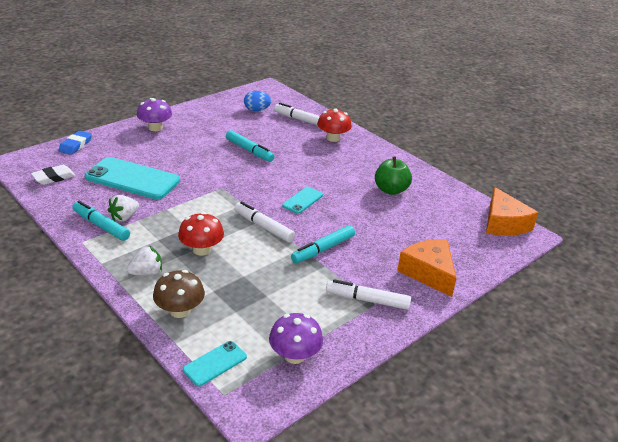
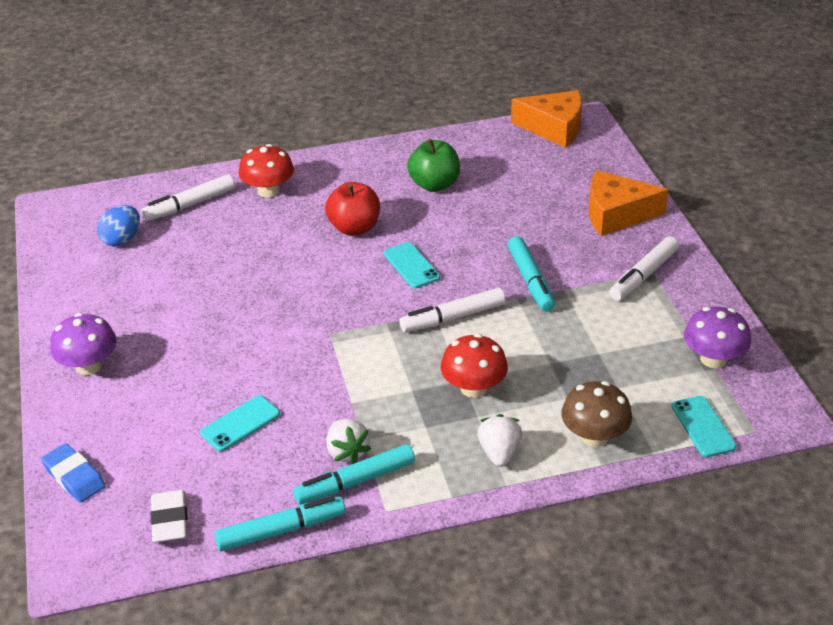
camera: 60 degrees left, 5 degrees up
turquoise phone [85,157,180,200] -> turquoise phone [200,395,280,451], size x0.49
turquoise marker [226,130,274,162] -> turquoise marker moved to [215,496,346,551]
none -> red apple [325,182,380,236]

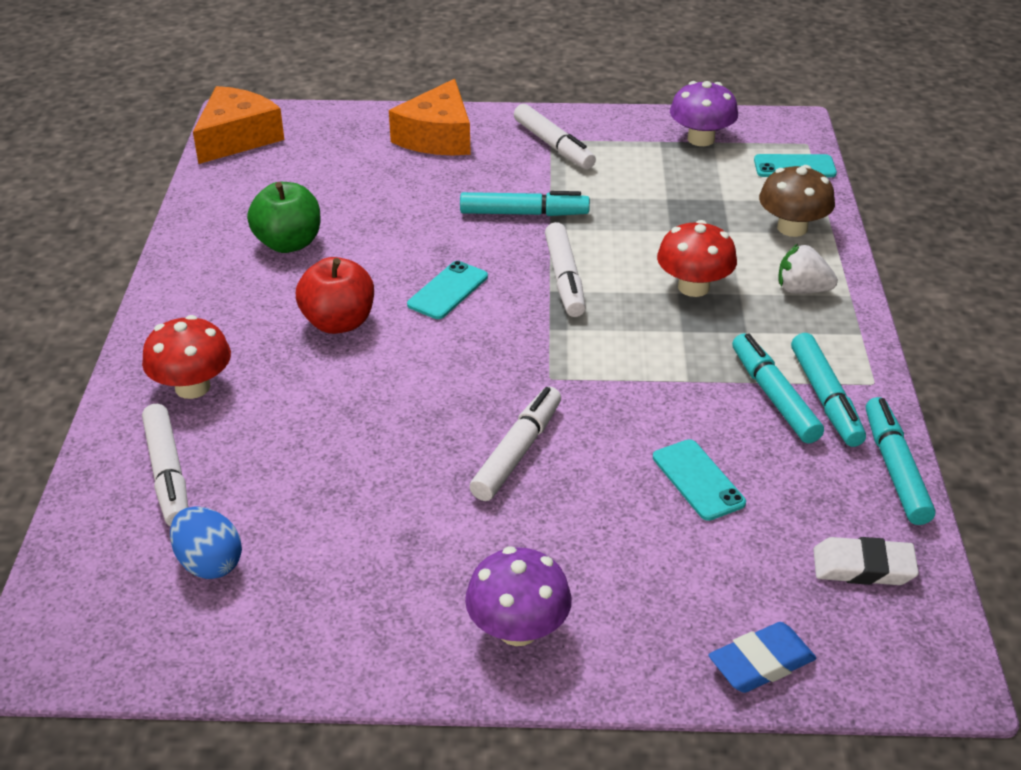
camera: 75 degrees left, 0 degrees up
white strawberry [326,419,371,464] -> turquoise marker [732,334,824,443]
turquoise phone [384,242,440,288] -> turquoise phone turned 45 degrees counterclockwise [407,261,488,319]
none -> white marker [470,387,561,501]

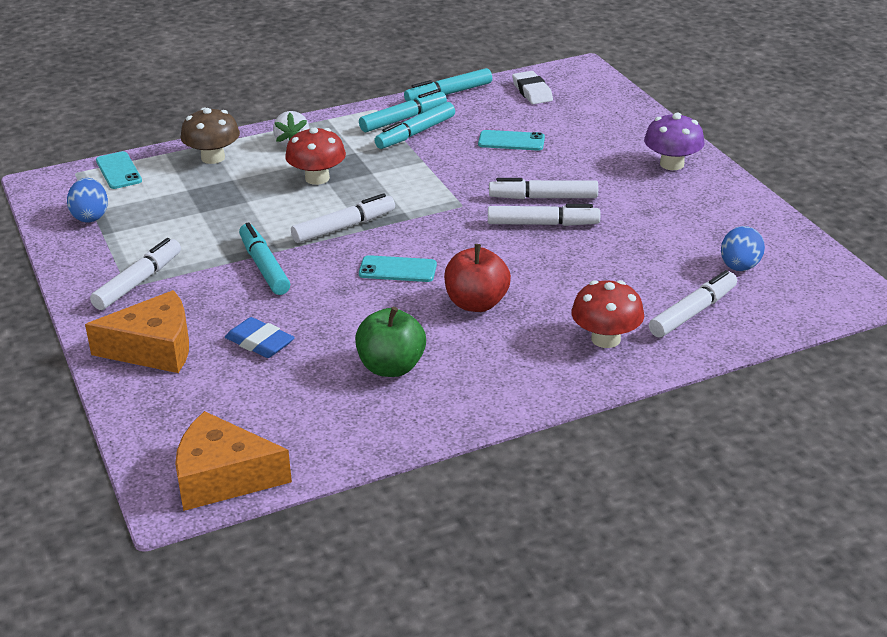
camera: 115 degrees left, 5 degrees down
turquoise phone [653,439,746,521] -> turquoise phone turned 60 degrees clockwise [478,130,545,151]
purple mushroom [670,81,738,146] -> blue egg [67,178,108,222]
blue eraser [708,622,816,693] -> blue eraser moved to [225,317,295,358]
none -> white marker [488,204,600,226]

